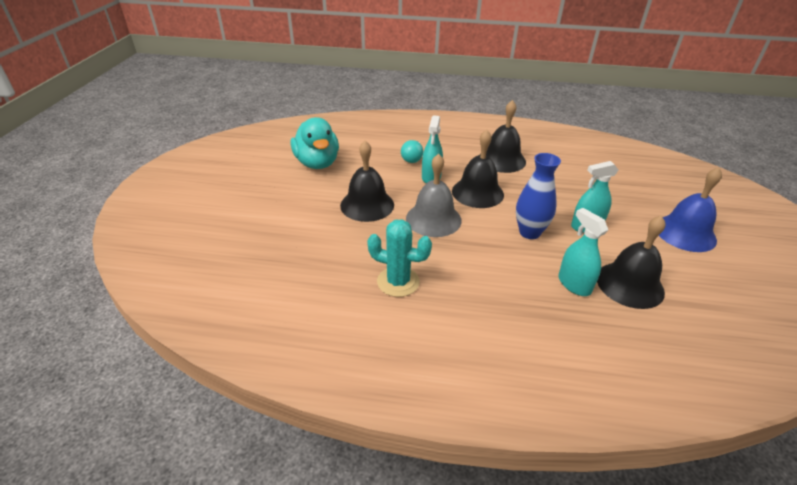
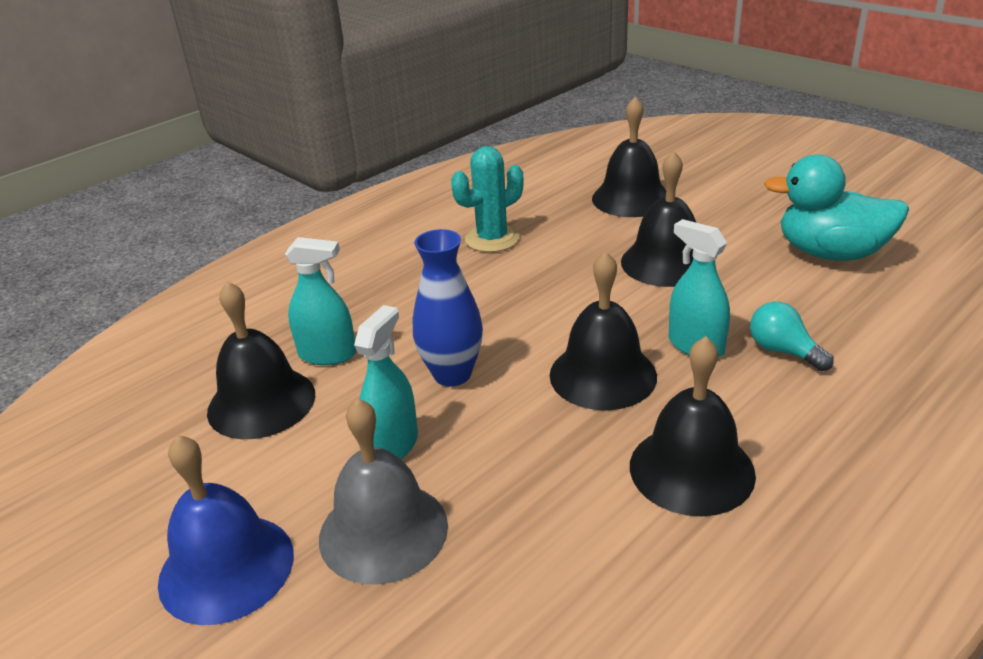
camera: 130 degrees right, 5 degrees down
grey bell [406,154,462,237] -> grey bell moved to [319,398,448,584]
none -> black bell [592,96,666,217]

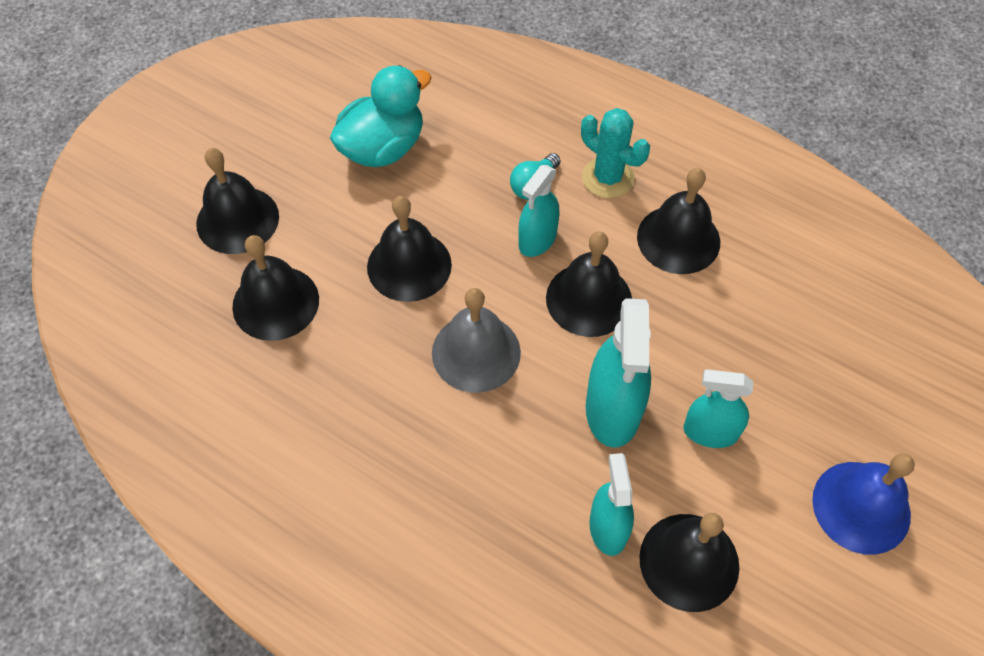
camera: 105 degrees left, 25 degrees up
grey bell [319,398,448,584] -> grey bell moved to [432,288,521,393]
blue vase [413,229,483,386] -> turquoise spray bottle [586,298,651,448]
turquoise cactus [451,146,524,252] -> turquoise cactus moved to [581,108,650,198]
turquoise duck [764,154,909,261] -> turquoise duck turned 135 degrees counterclockwise [330,65,432,167]
none -> black bell [196,148,279,254]

